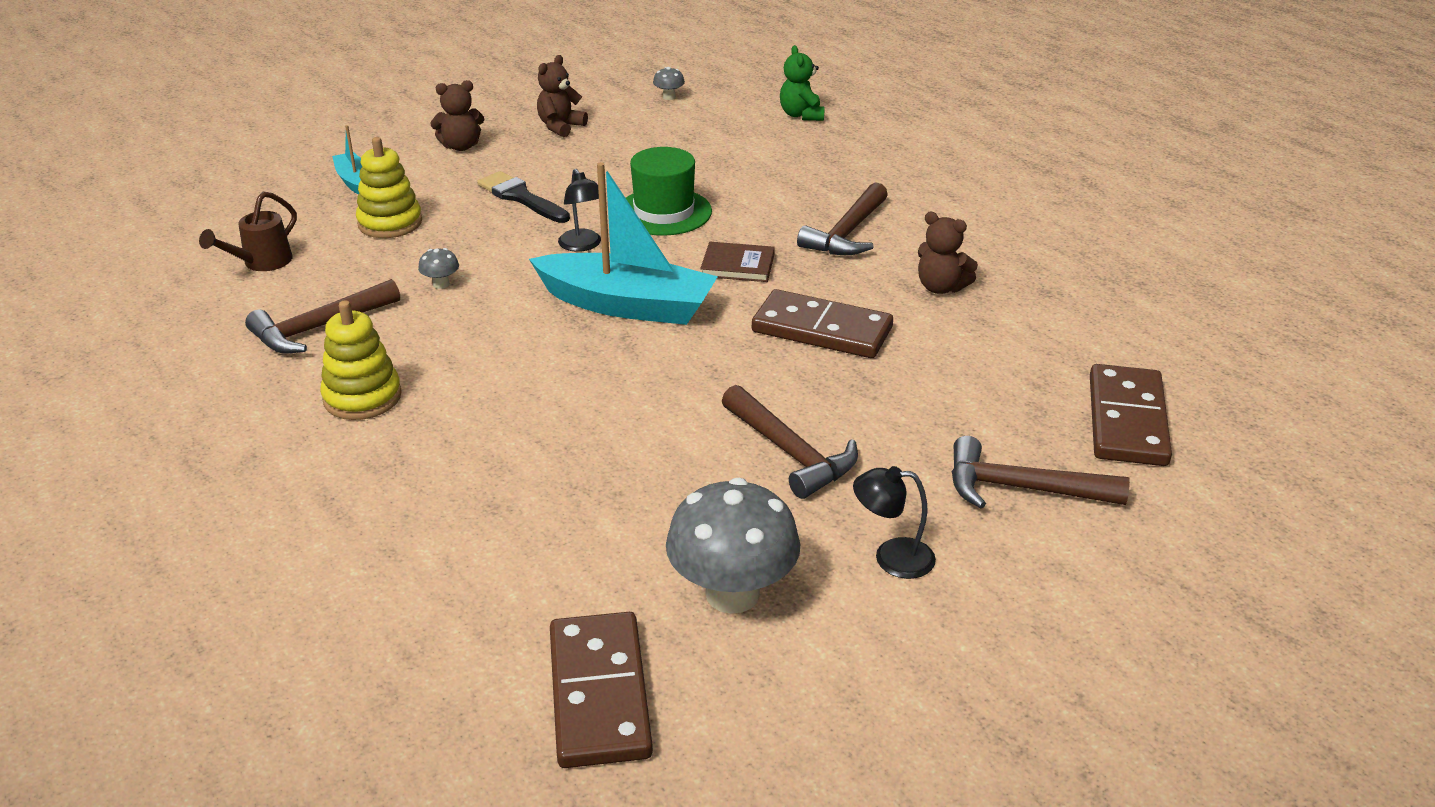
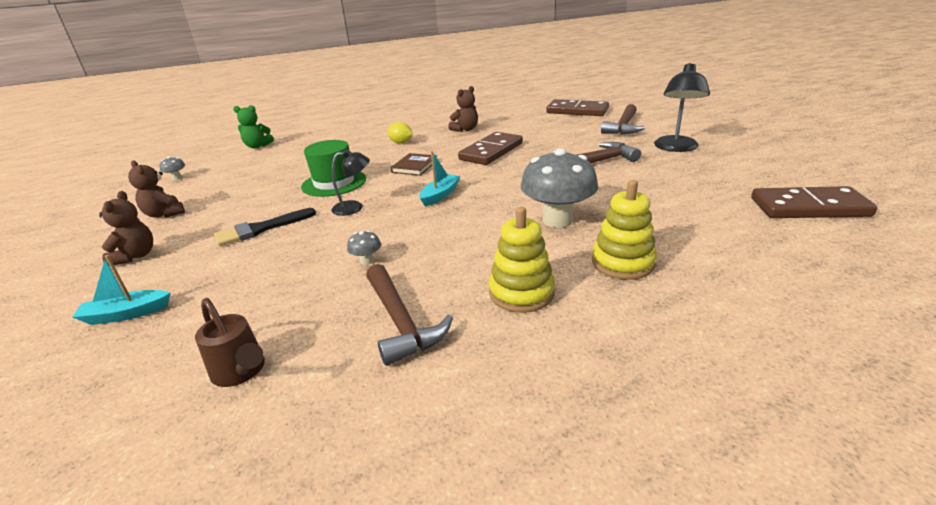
camera: 75 degrees left, 5 degrees down
yellow stacking toy [356,137,422,238] -> yellow stacking toy moved to [592,180,657,280]
turquoise boat [529,162,718,325] -> turquoise boat [419,151,461,206], size x0.49
grey mushroom [666,478,800,614] -> grey mushroom moved to [521,148,598,228]
brown hammer [797,182,888,255] -> yellow lemon [387,122,413,144]
black lamp [853,466,936,579] -> black lamp [654,63,710,152], size x1.60

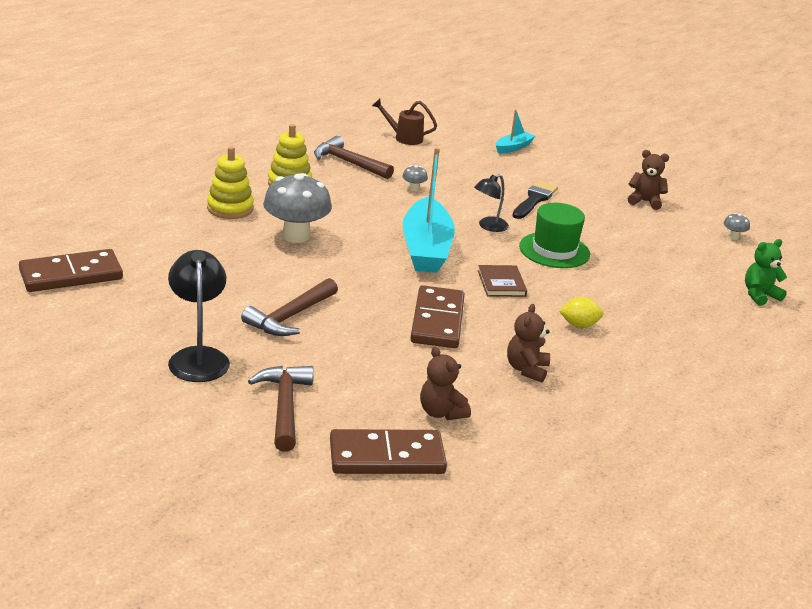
camera: 145 degrees right, 0 degrees up
brown teddy bear [99,191,153,266] -> brown teddy bear moved to [420,347,471,420]
turquoise boat [419,151,461,206] -> turquoise boat [403,147,455,273], size x2.06

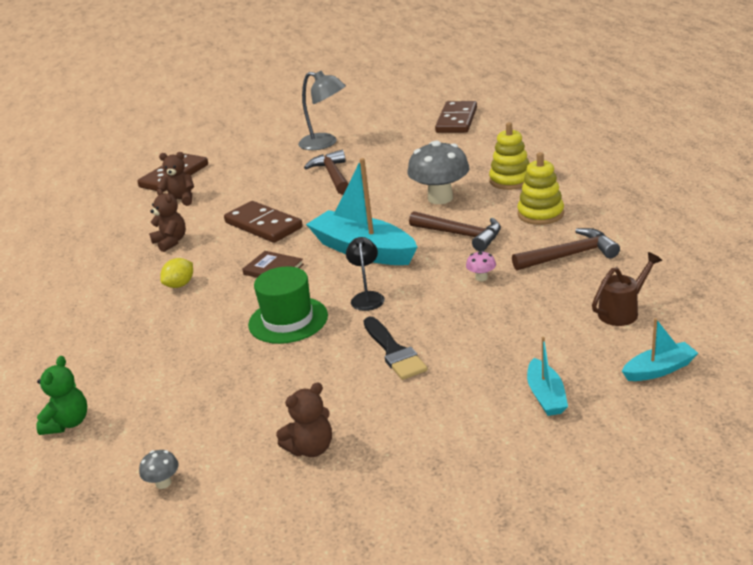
camera: 135 degrees right, 0 degrees up
black lamp [168,250,230,382] -> grey lamp [298,71,346,150]
brown hammer [248,366,313,452] -> brown hammer moved to [409,211,501,251]
grey mushroom [402,165,428,191] -> pink mushroom [466,251,496,281]
none -> turquoise boat [622,318,698,381]

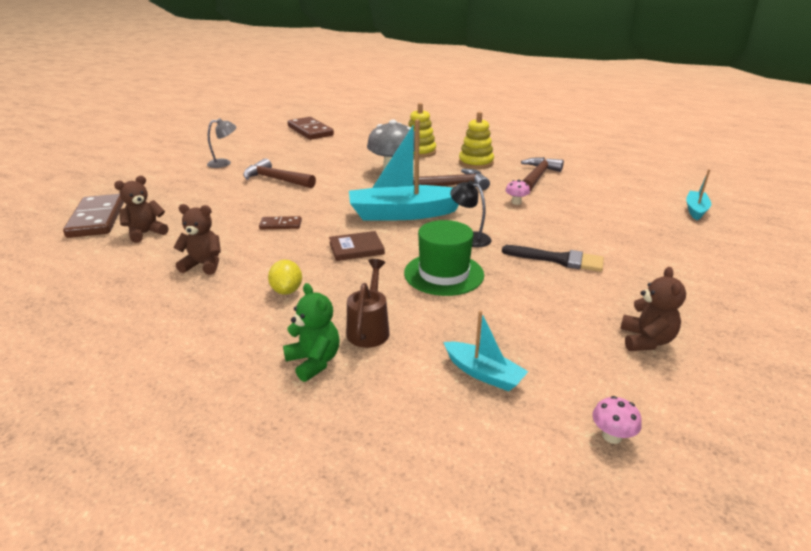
camera: 50 degrees left, 0 degrees up
green teddy bear [36,356,87,435] -> green teddy bear moved to [283,283,340,382]
grey mushroom [139,450,179,489] -> pink mushroom [592,396,642,444]
brown domino [224,201,303,243] -> brown domino [259,216,302,229], size x0.49
grey lamp [298,71,346,150] -> grey lamp [207,118,237,168], size x0.63
turquoise boat [527,337,568,416] -> turquoise boat moved to [443,310,528,391]
brown watering can [592,252,662,326] -> brown watering can moved to [347,259,390,348]

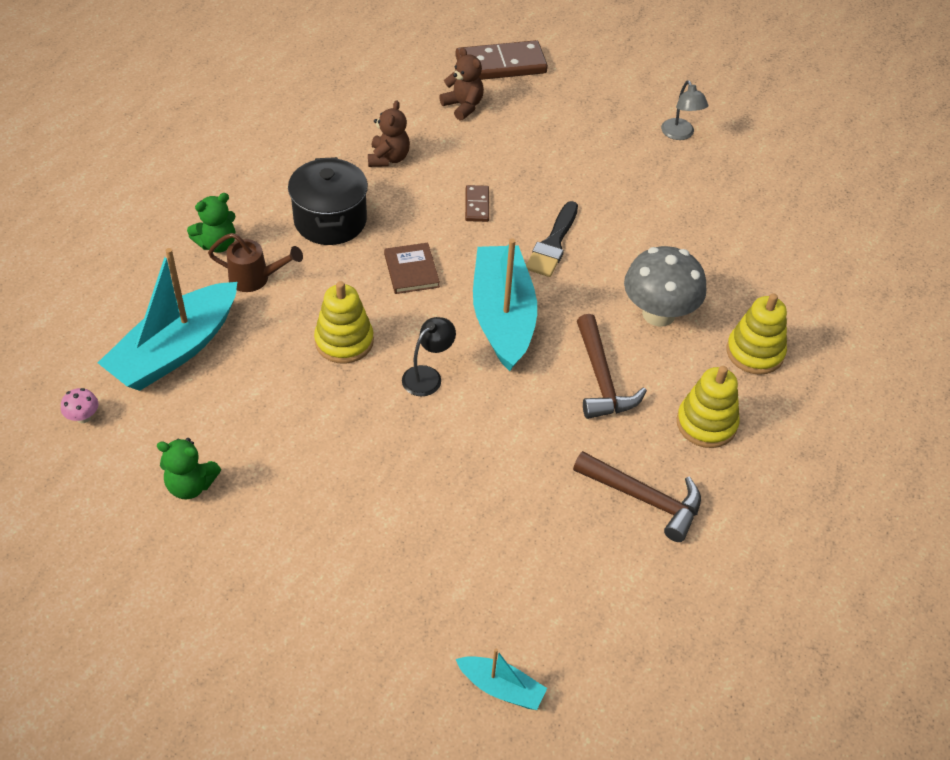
camera: 90 degrees right, 20 degrees up
brown hammer [243,158,316,188] -> none
yellow lemon [268,260,302,295] -> black pot [288,157,368,245]
brown domino [288,117,334,140] -> none
green hat [404,220,484,296] -> yellow stacking toy [314,281,374,364]
turquoise boat [443,310,528,391] -> turquoise boat [98,248,237,391], size x2.06
black brush [502,245,604,272] -> black brush moved to [526,201,578,277]
pink mushroom [505,179,530,205] -> none
brown teddy bear [620,267,686,351] -> green teddy bear [157,438,221,499]

